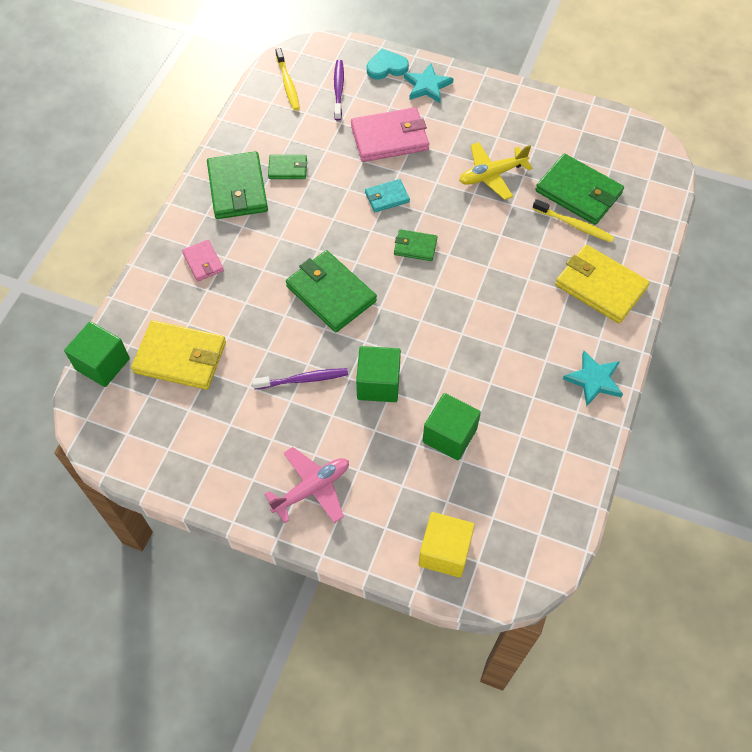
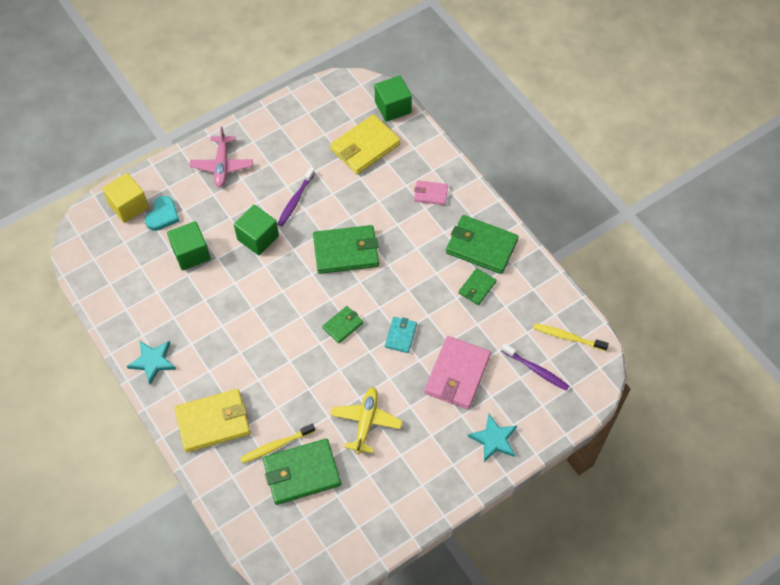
camera: 125 degrees right, 0 degrees up
turquoise heart [367,49,409,79] -> turquoise heart moved to [145,196,180,231]

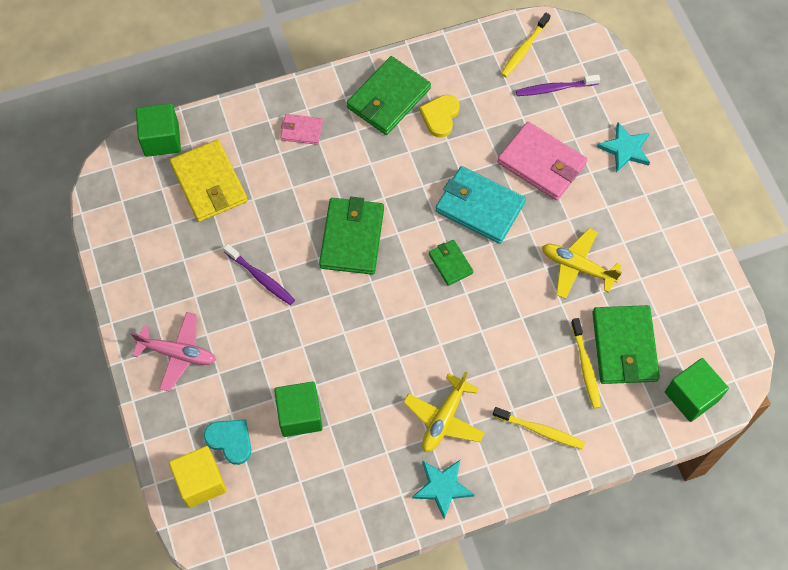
camera: 75 degrees left, 5 degrees up
yellow wallet [174,389,250,453] -> yellow toothbrush [493,407,585,449]
green cube [234,205,279,255] -> green cube moved to [665,358,729,422]
turquoise wallet [385,317,417,353] -> turquoise wallet [435,166,526,244], size x1.88
pink wallet [414,181,448,205] -> pink wallet turned 75 degrees clockwise [280,114,323,145]
green wallet [459,268,496,305] -> yellow heart [419,95,460,138]
purple toothbrush [501,344,569,391] -> purple toothbrush turned 150 degrees counterclockwise [516,74,600,96]
none -> yellow plane [403,372,485,452]

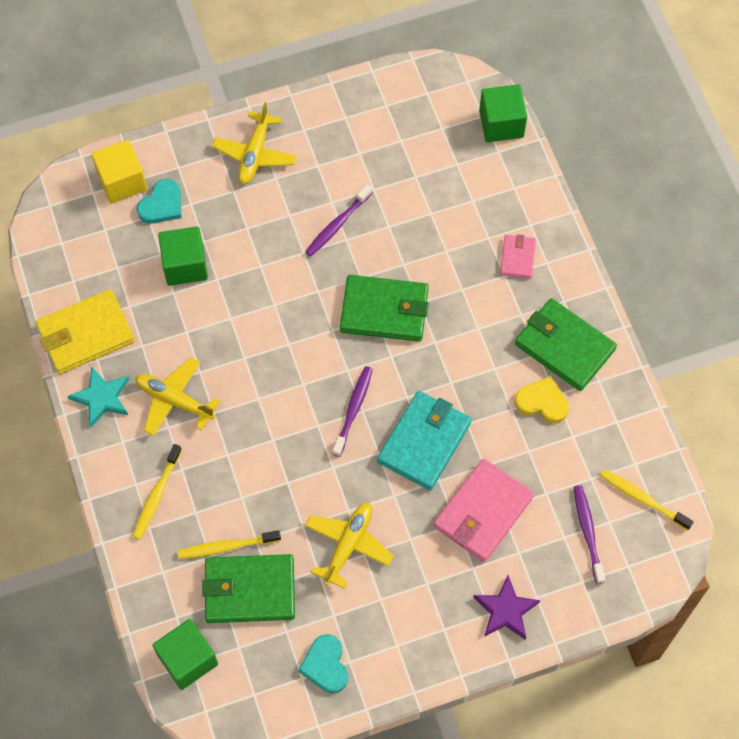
camera: 90 degrees right, 0 degrees up
pink plane [131,312,216,392] -> yellow plane [212,102,296,184]
yellow wallet [170,140,248,222] -> yellow wallet moved to [35,289,135,374]
green wallet [429,240,473,286] -> purple toothbrush [332,366,373,457]
turquoise star [597,122,650,173] -> purple star [473,575,541,640]
none -> turquoise heart [298,634,348,693]

